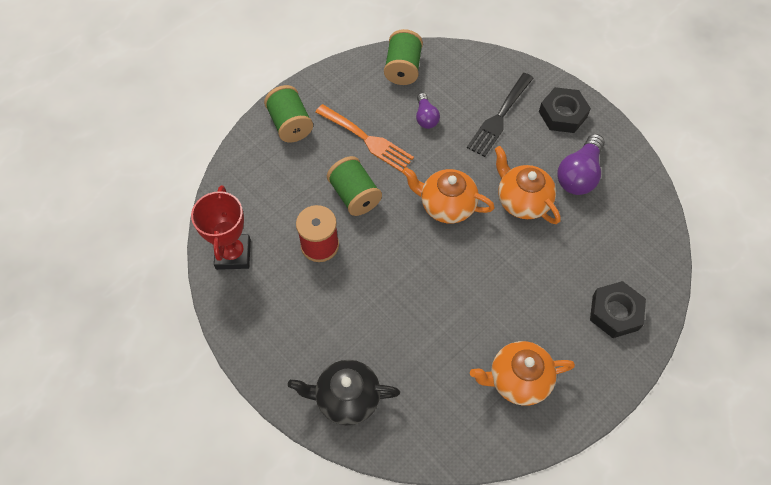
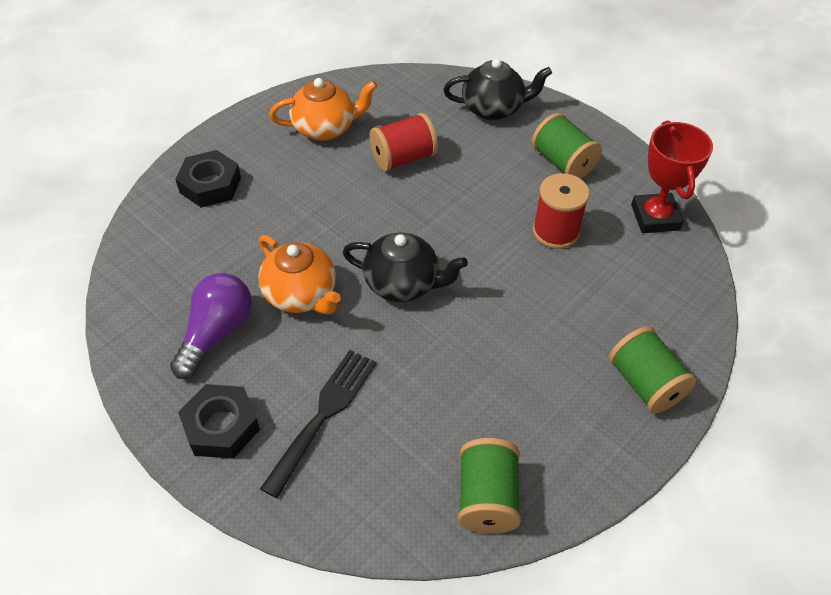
camera: 175 degrees right, 10 degrees down
orange fork [315,104,414,172] -> none
green spool [327,156,382,216] -> green spool moved to [532,113,602,179]
orange teapot [402,167,495,224] -> black teapot [343,232,468,302]
purple light bulb [416,93,440,129] -> none
none -> red spool [370,113,438,171]

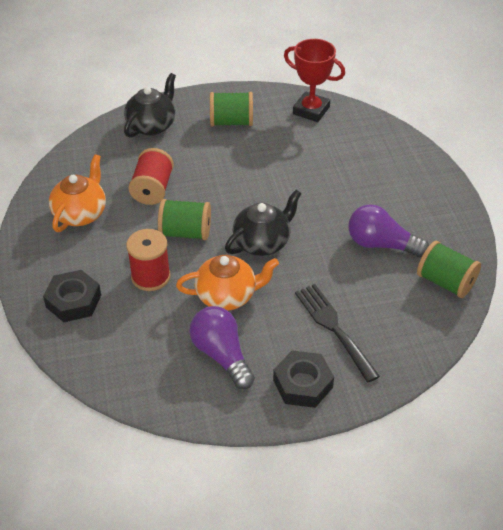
camera: 55 degrees left, 5 degrees down
red spool [533,173,590,249] -> red spool moved to [126,229,171,291]
green spool [609,326,696,414] -> green spool moved to [158,199,211,240]
none -> purple light bulb [349,204,429,258]

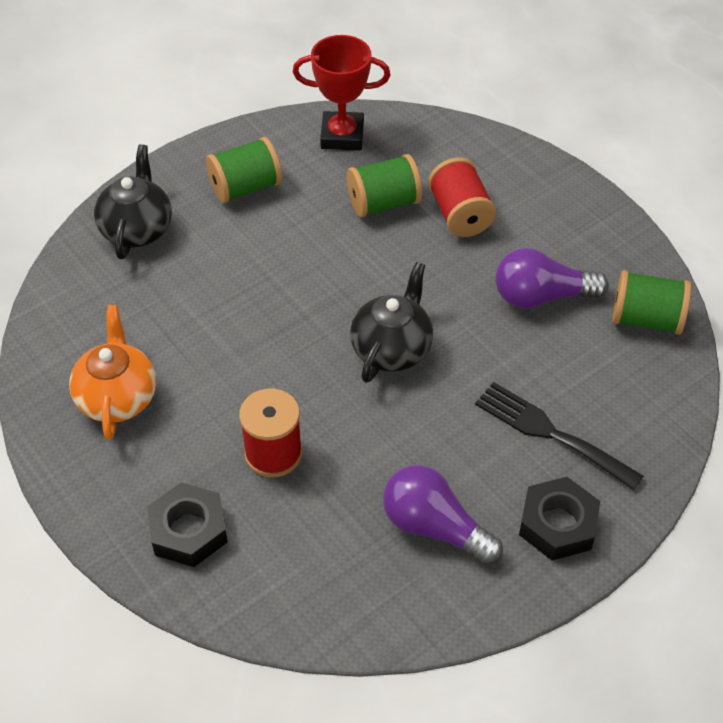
camera: 25 degrees left, 5 degrees up
red spool [128,148,174,205] -> red spool moved to [428,157,496,237]
green spool [158,199,211,240] -> green spool moved to [347,154,422,217]
orange teapot [176,255,279,311] -> none

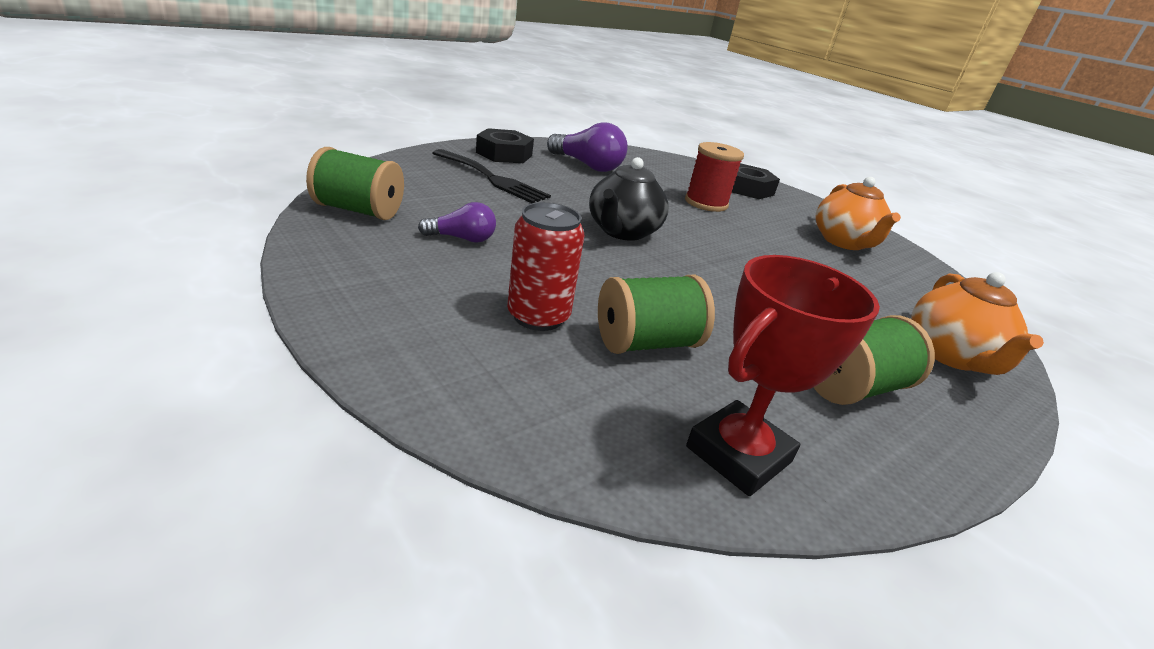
camera: 175 degrees right, 20 degrees down
black teapot [94,144,172,259] -> orange teapot [911,272,1044,375]
red trophy [293,35,390,150] -> red trophy turned 45 degrees counterclockwise [686,255,880,496]
red spool [428,157,496,237] -> red can [507,202,585,331]
purple light bulb [495,248,609,309] -> purple light bulb [418,202,496,243], size x0.59

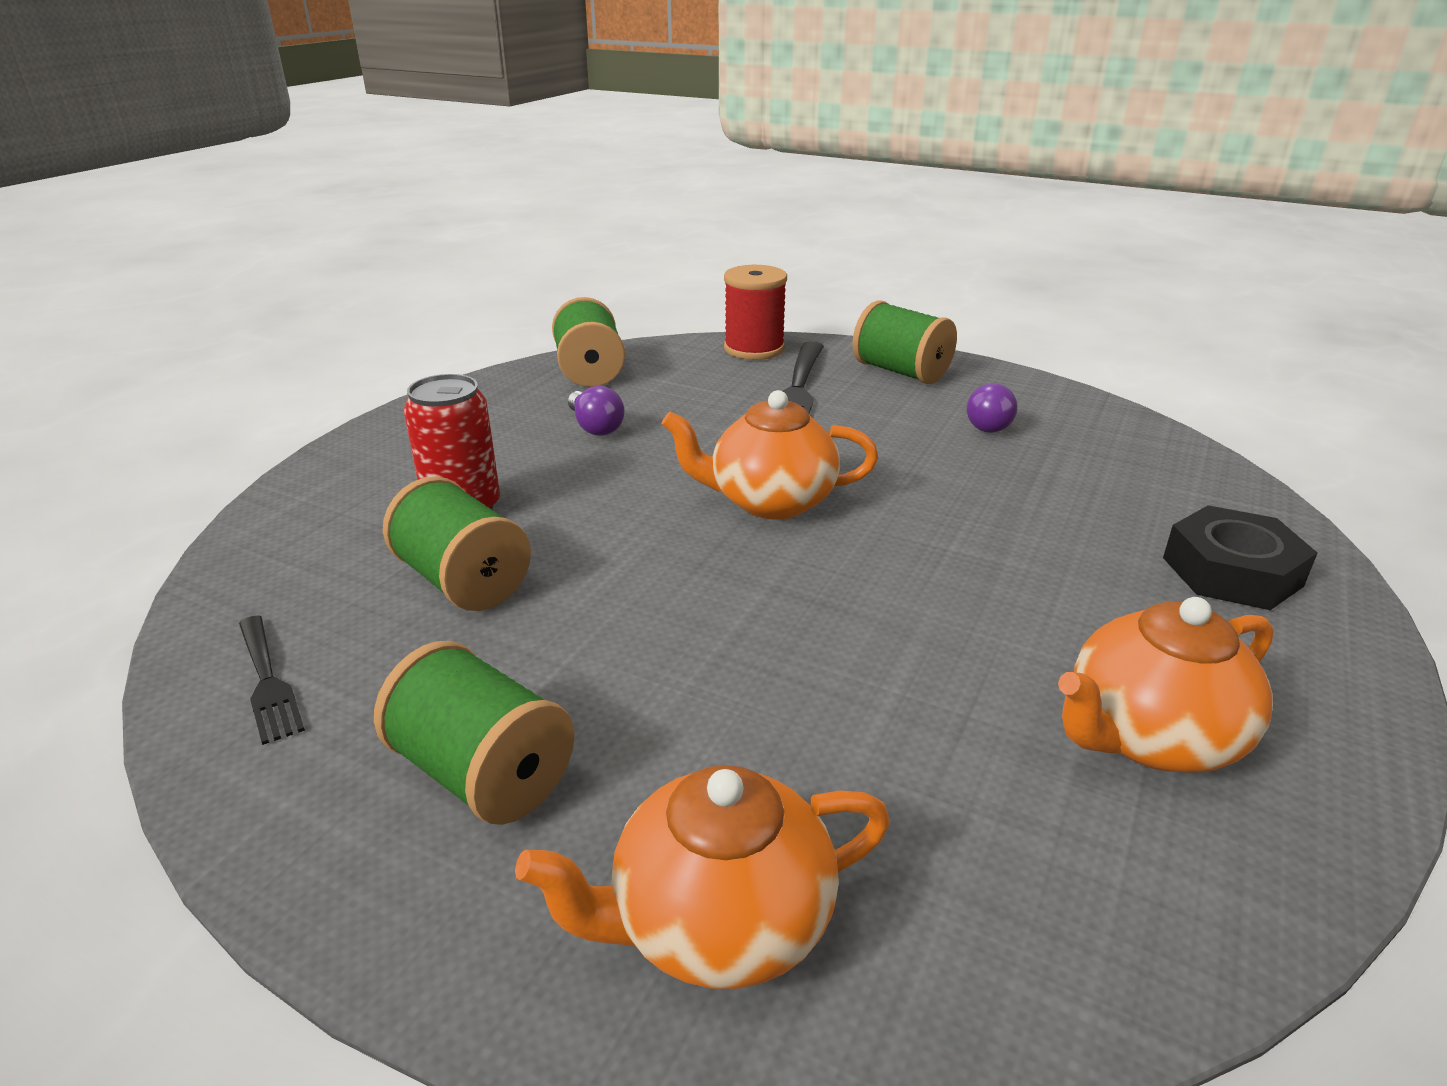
camera: 70 degrees right, 0 degrees up
black nut [476,128,534,163] -> green spool [852,300,957,384]
purple light bulb [547,122,628,172] -> purple light bulb [967,383,1018,433], size x0.59
black teapot [589,157,669,241] -> orange teapot [662,390,879,520]
red spool [685,142,744,212] -> red spool moved to [724,265,787,360]
red trophy [686,255,880,496] -> black fork [239,615,305,745]

